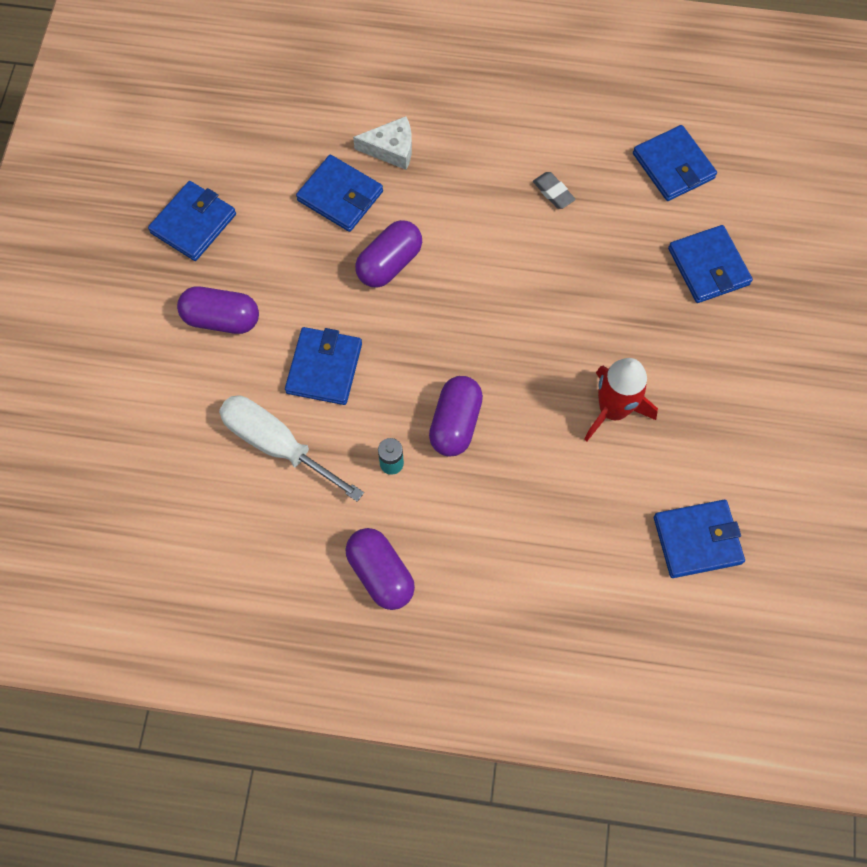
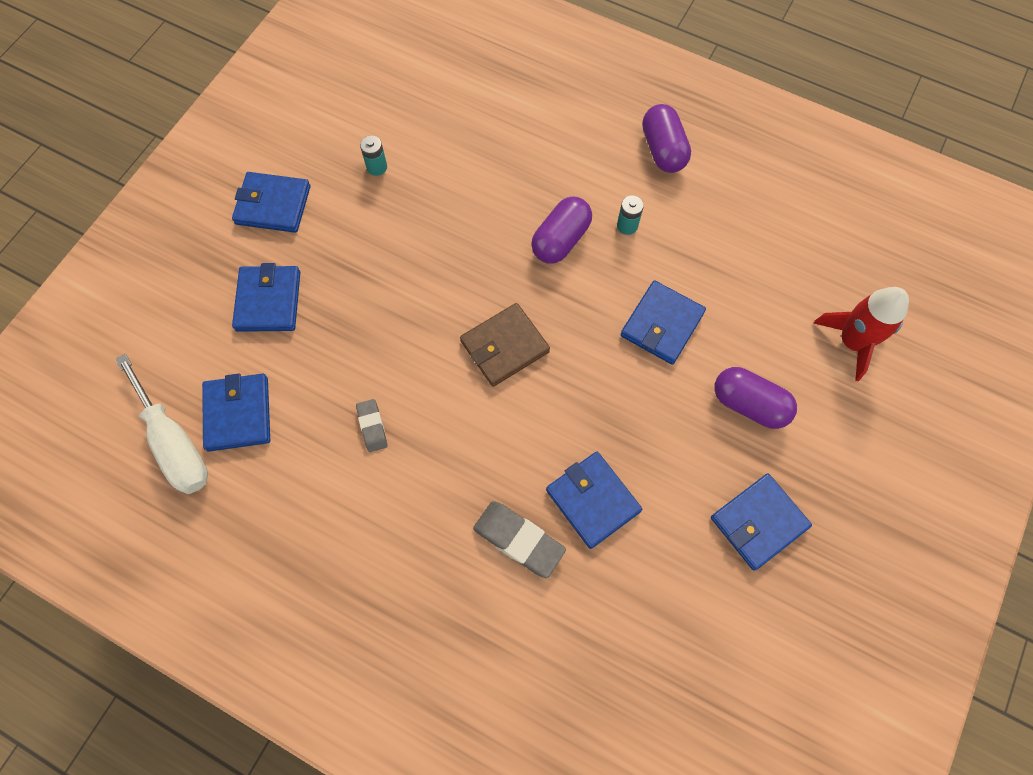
camera: 160 degrees left, 0 degrees up
white screwdriver [219,396,364,502] -> white screwdriver moved to [115,354,208,494]
white cheese [353,116,412,170] -> grey eraser [473,501,566,578]
purple capsule [355,220,422,288] -> none
red rocket [584,358,658,441] -> red rocket moved to [814,287,909,381]
blue wallet [654,500,745,578] -> blue wallet moved to [232,172,310,233]
none -> turquoise battery [360,136,387,176]
none -> brown wallet [460,303,550,387]

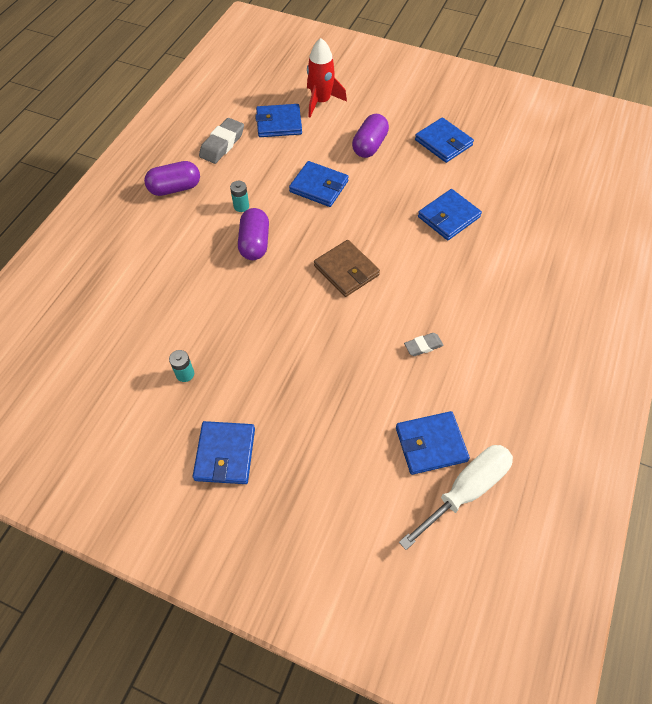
camera: 95 degrees left, 10 degrees down
blue wallet [232,263,301,332] -> blue wallet moved to [255,104,302,137]
grey eraser [473,501,566,578] -> grey eraser moved to [199,118,244,164]
purple capsule [531,197,592,263] -> purple capsule turned 60 degrees clockwise [238,208,269,260]

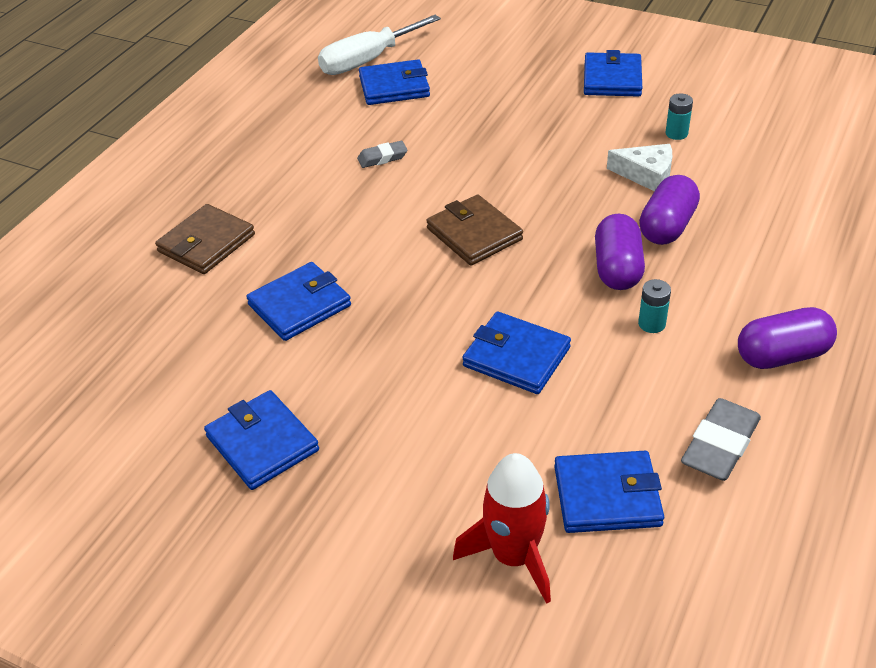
camera: 175 degrees left, 15 degrees down
purple capsule [352,114,389,158] -> purple capsule moved to [639,175,700,245]
none -> brown wallet [155,204,255,274]
none -> white cheese [607,144,672,191]

